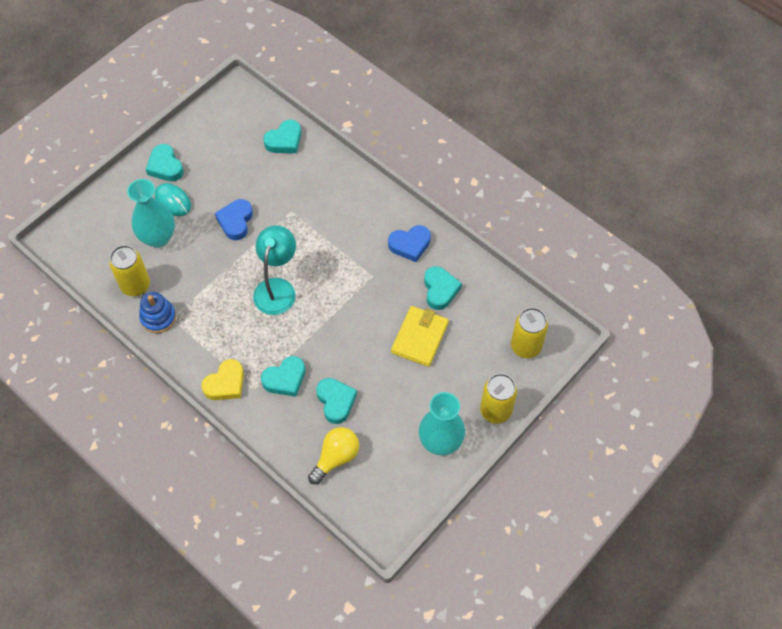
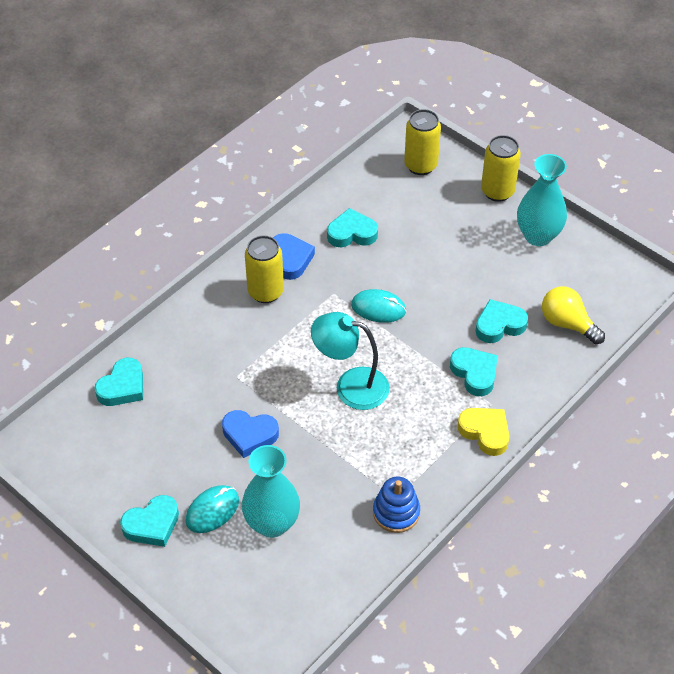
camera: 90 degrees left, 10 degrees down
yellow can [109,245,150,296] -> yellow can moved to [245,235,284,303]
turquoise heart [263,120,301,153] -> turquoise heart turned 75 degrees clockwise [95,358,143,406]
yellow wallet [391,306,449,367] -> none
none -> turquoise mouse [351,289,406,323]

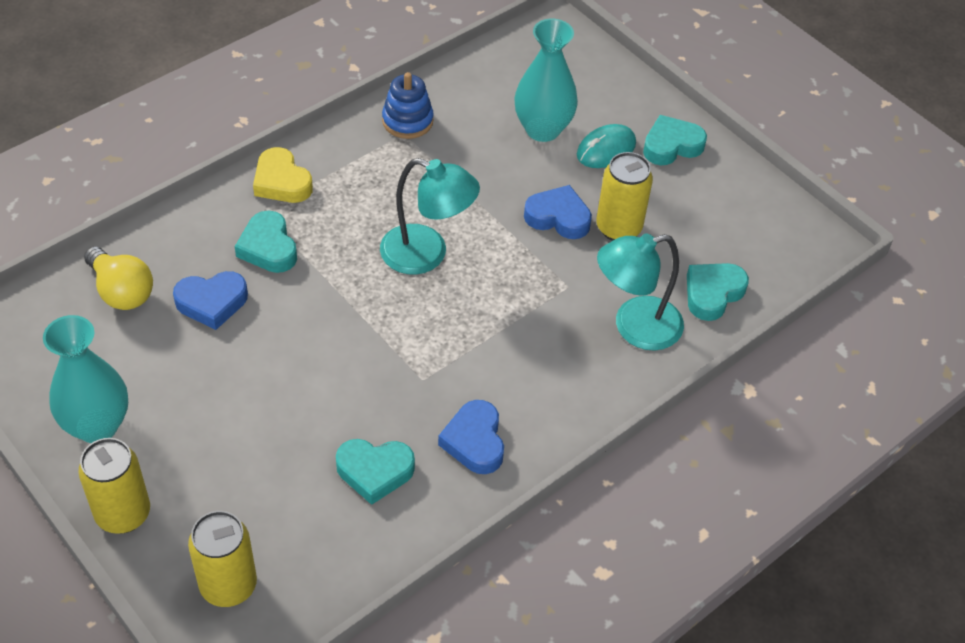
camera: 175 degrees left, 0 degrees up
yellow can [245,235,284,303] -> yellow can moved to [596,152,653,241]
turquoise mouse [351,289,406,323] -> none
turquoise heart [475,299,528,343] -> blue heart [173,271,248,330]
none -> turquoise lamp [597,233,684,351]

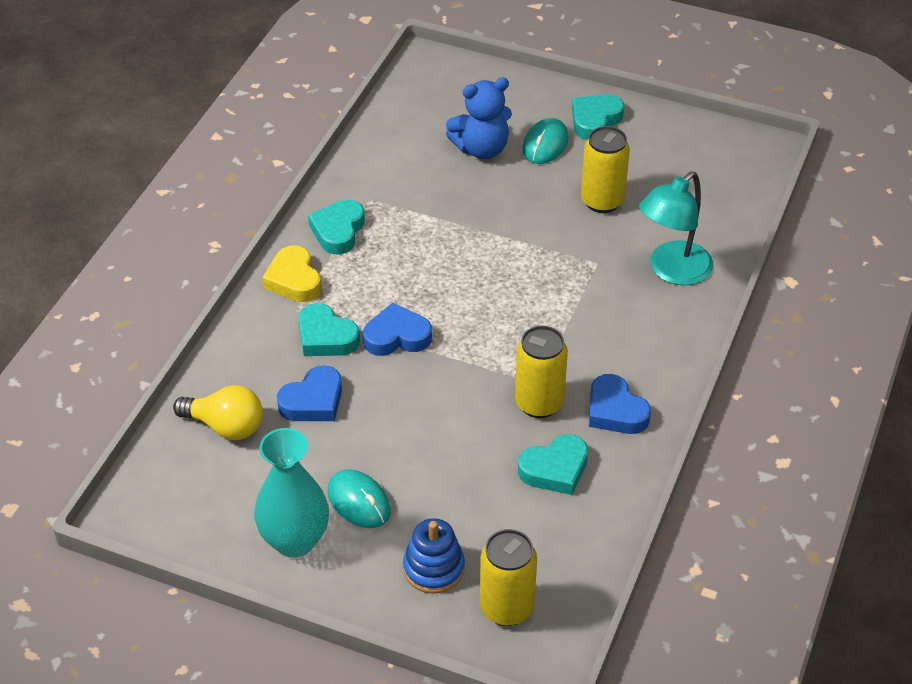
camera: 25 degrees left, 5 degrees down
yellow can [78,438,150,534] -> yellow can moved to [515,326,568,418]
yellow heart [253,147,313,203] -> yellow heart turned 45 degrees clockwise [262,245,321,302]
turquoise lamp [380,158,480,275] -> none
blue stacking toy [382,72,434,139] -> blue stacking toy moved to [403,518,465,594]
turquoise vase [514,18,578,142] -> blue teddy bear [446,78,512,159]
blue heart [524,185,592,239] -> blue heart moved to [363,303,432,356]
turquoise heart [687,263,749,321] -> turquoise heart moved to [308,200,365,255]
none -> turquoise mouse [328,469,391,528]

